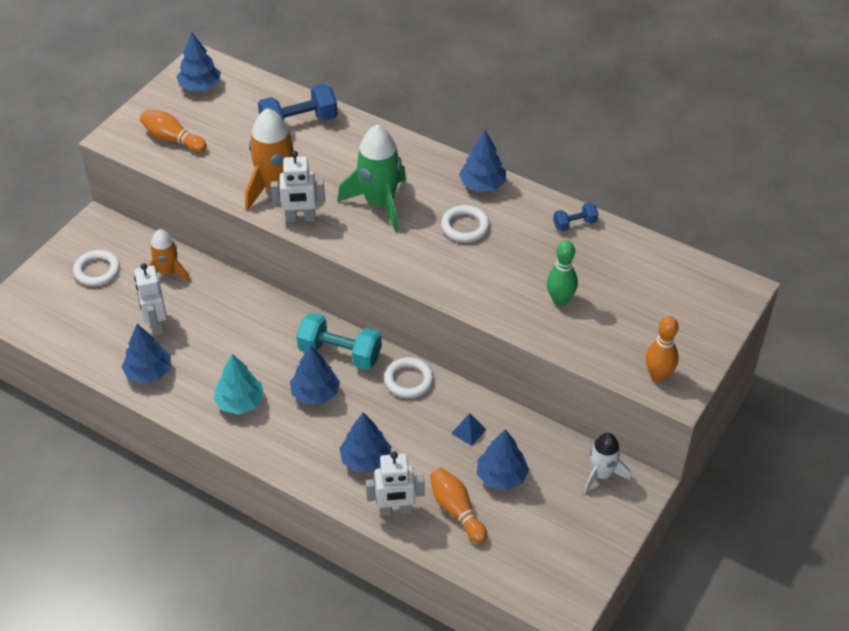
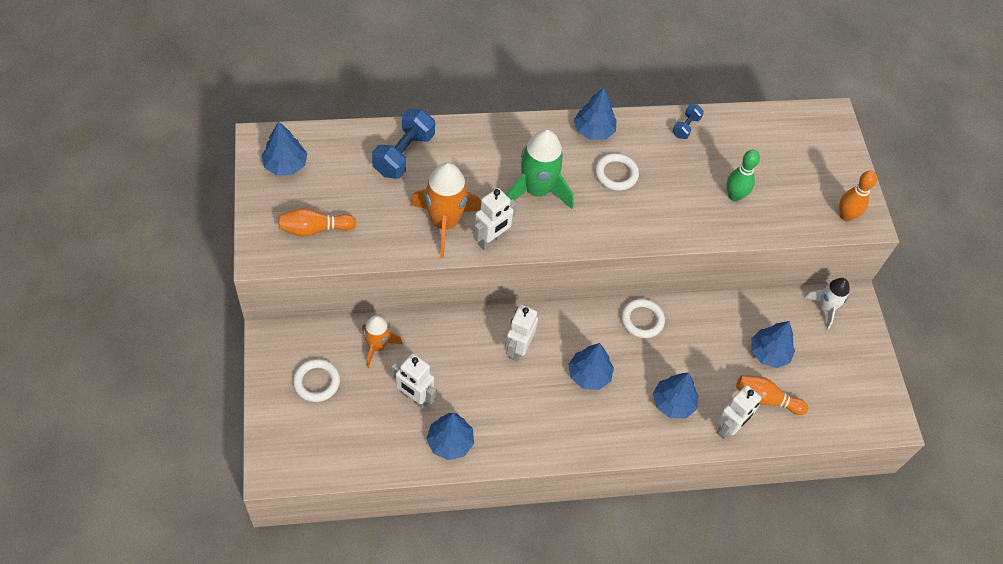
camera: 45 degrees left, 10 degrees up
turquoise tree [214,354,264,414] -> none
turquoise dumbbell [296,313,382,370] -> none
blue pyramid [451,413,486,446] -> none
none -> white robot [505,305,538,362]

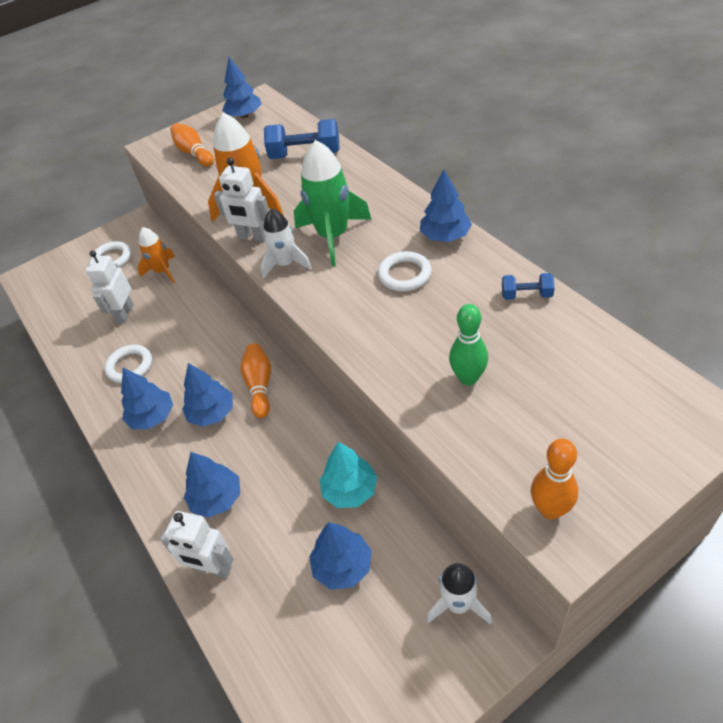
camera: 75 degrees right, 10 degrees down
blue tree [427,413,474,460] -> blue tree moved to [121,368,173,429]
white robot [505,305,538,362] -> none
white ring [621,299,665,338] -> white ring moved to [105,345,152,383]
orange bowling pin [736,375,808,415] -> orange bowling pin moved to [240,344,271,418]
none -> white rocket [261,208,312,279]
none -> turquoise tree [320,442,377,508]

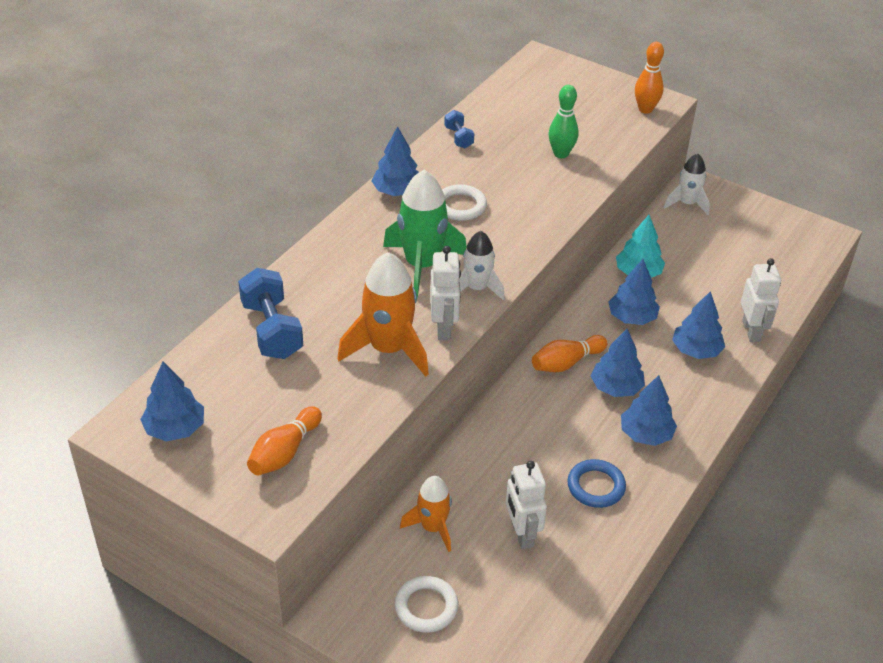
camera: 120 degrees left, 5 degrees down
white robot [86,251,134,323] -> white robot turned 90 degrees clockwise [506,461,547,549]
white ring [105,345,152,383] -> blue ring [567,459,626,508]
blue tree [309,522,372,590] -> blue tree moved to [609,259,660,325]

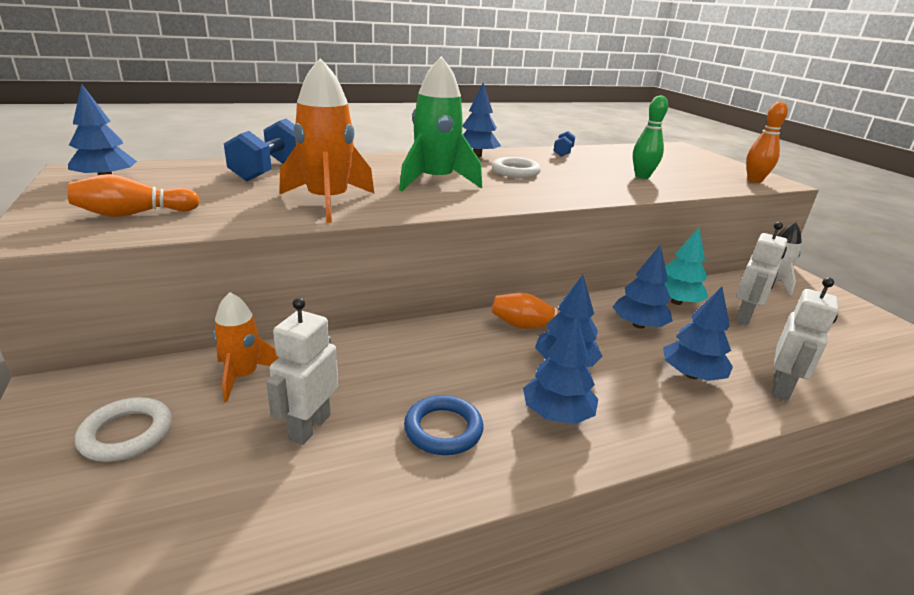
camera: 35 degrees right, 15 degrees down
white robot [430,246,461,340] -> white robot moved to [735,222,787,325]
white rocket [459,231,505,300] -> none

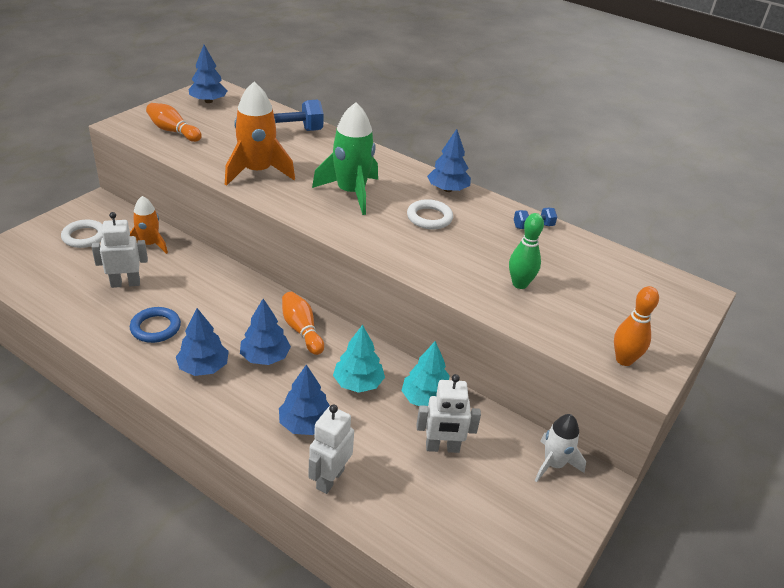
camera: 55 degrees right, 10 degrees up
blue tree [613,244,673,329] -> turquoise tree [333,325,385,393]
white robot [772,277,838,401] -> white robot turned 120 degrees clockwise [309,404,354,494]

